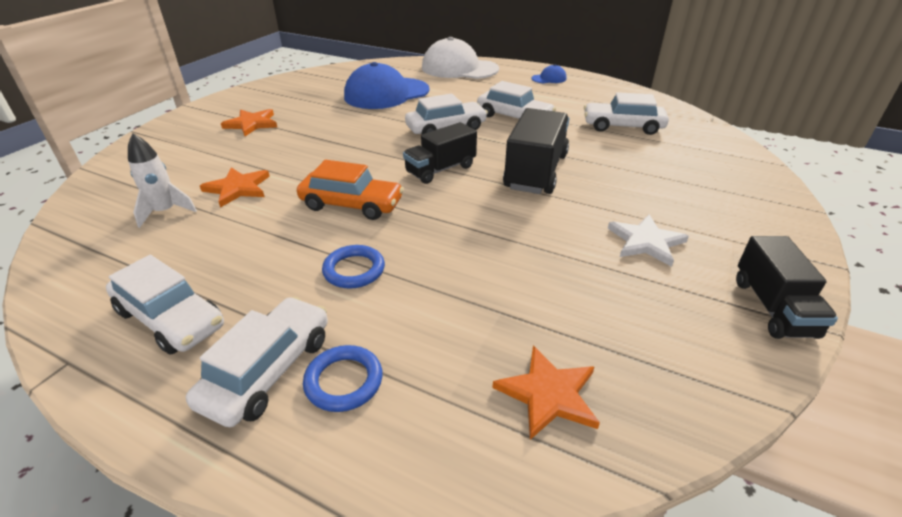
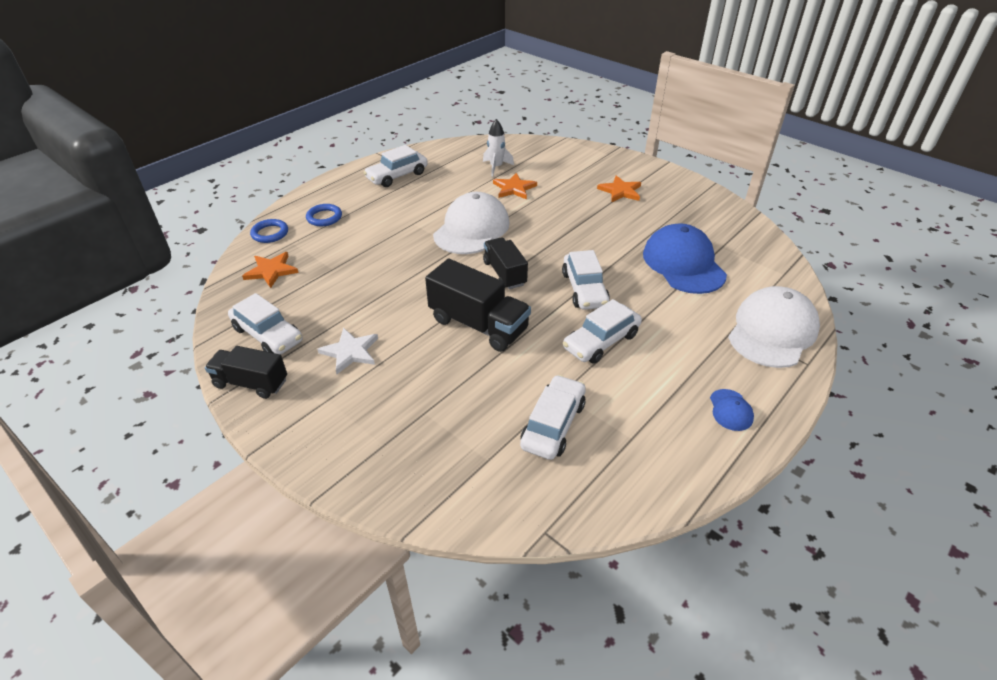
camera: 105 degrees right, 5 degrees up
white car [186,297,328,427] -> white car moved to [228,293,302,355]
orange car [297,160,404,220] -> white cap [433,192,509,254]
blue ring [322,245,385,289] -> blue ring moved to [250,219,288,243]

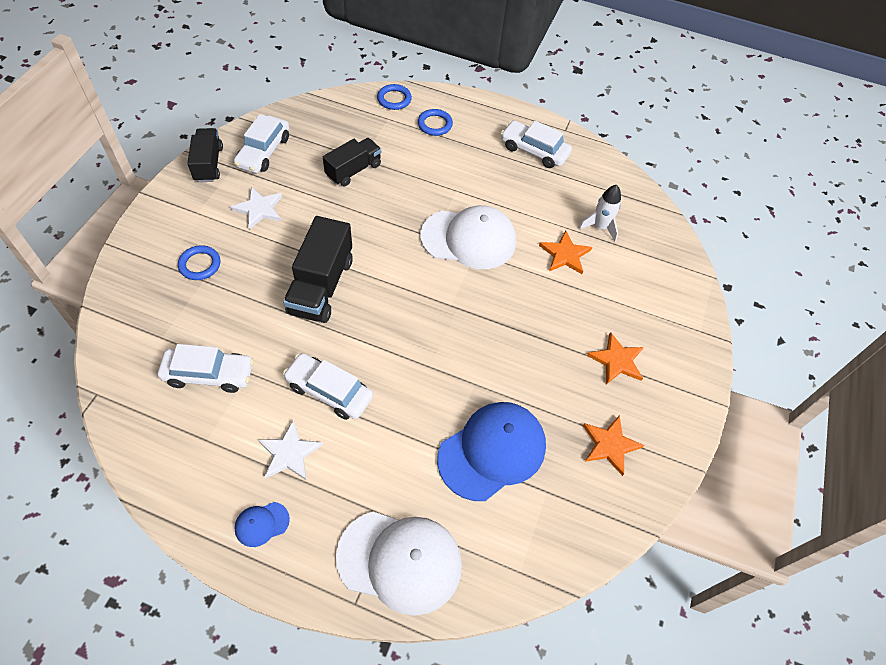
camera: 65 degrees right, 15 degrees up
orange star [242,252,299,288] -> orange star moved to [583,416,644,476]
black truck [483,237,528,289] -> black truck moved to [323,138,381,186]
white car [562,250,610,310] -> none
none -> blue ring [178,245,220,280]
none -> white star [258,420,323,480]

